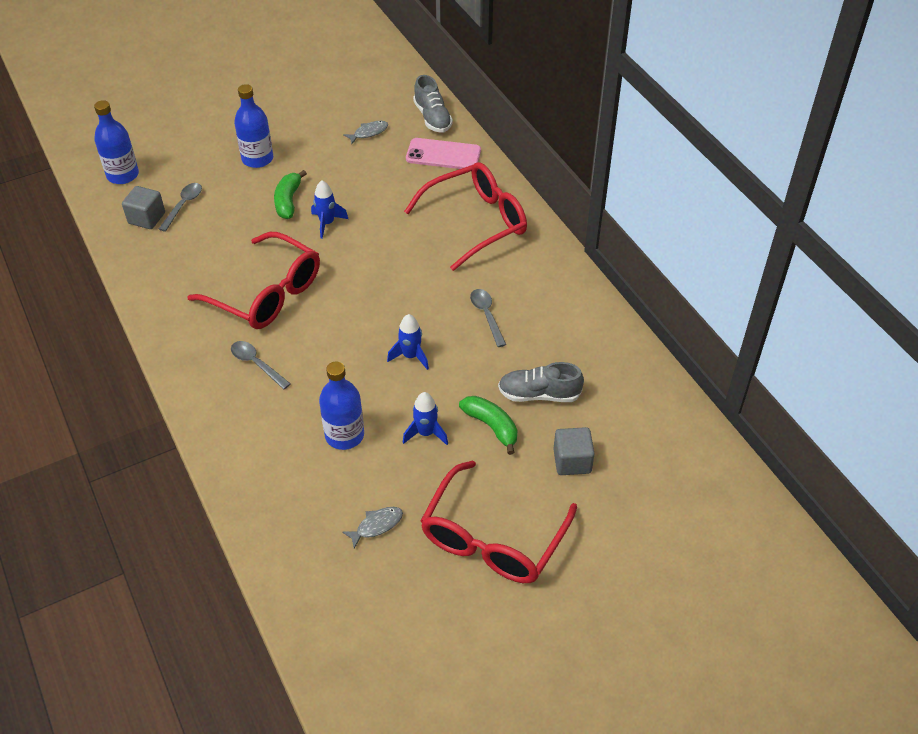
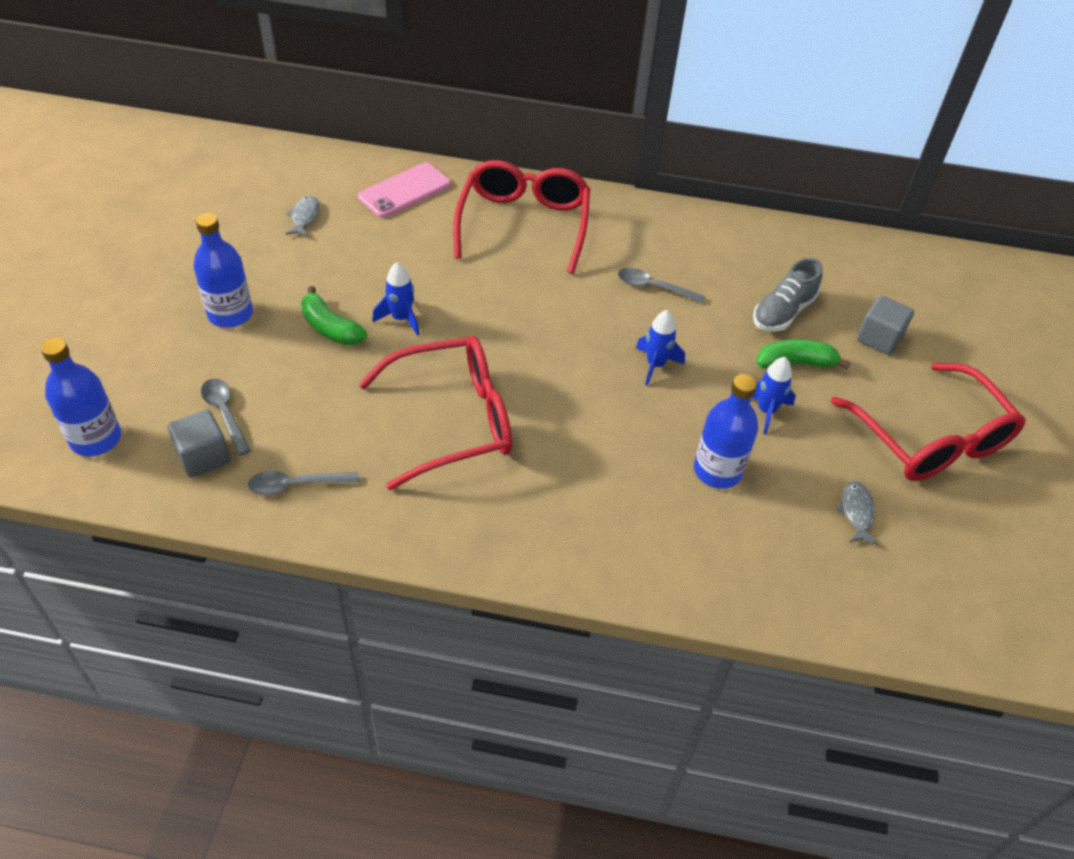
camera: 55 degrees left, 0 degrees up
grey spoon [231,341,291,390] -> grey spoon moved to [248,471,359,495]
grey shoe [413,75,453,133] -> none

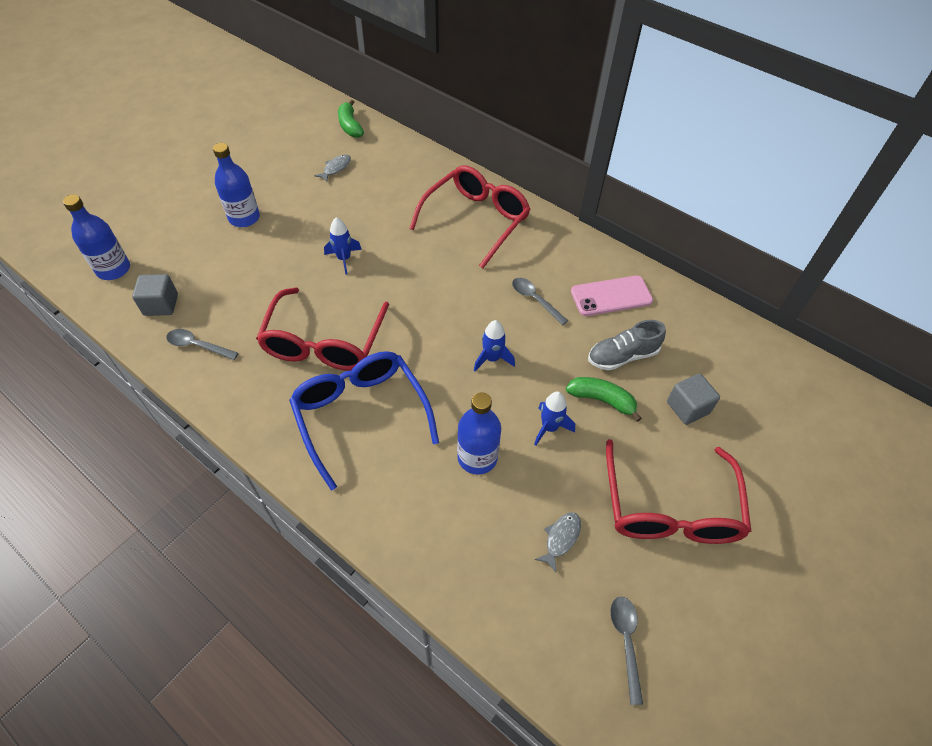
camera: 30 degrees right, 5 degrees up
grey spoon [201,379,251,456] -> grey spoon moved to [610,597,643,705]
green banana [301,286,367,345] -> green banana moved to [338,100,364,138]
pink phone [358,163,451,218] -> pink phone moved to [571,276,653,316]
red glasses [359,336,512,490] -> red glasses turned 90 degrees clockwise [256,287,389,371]
none -> blue glasses [289,351,439,490]

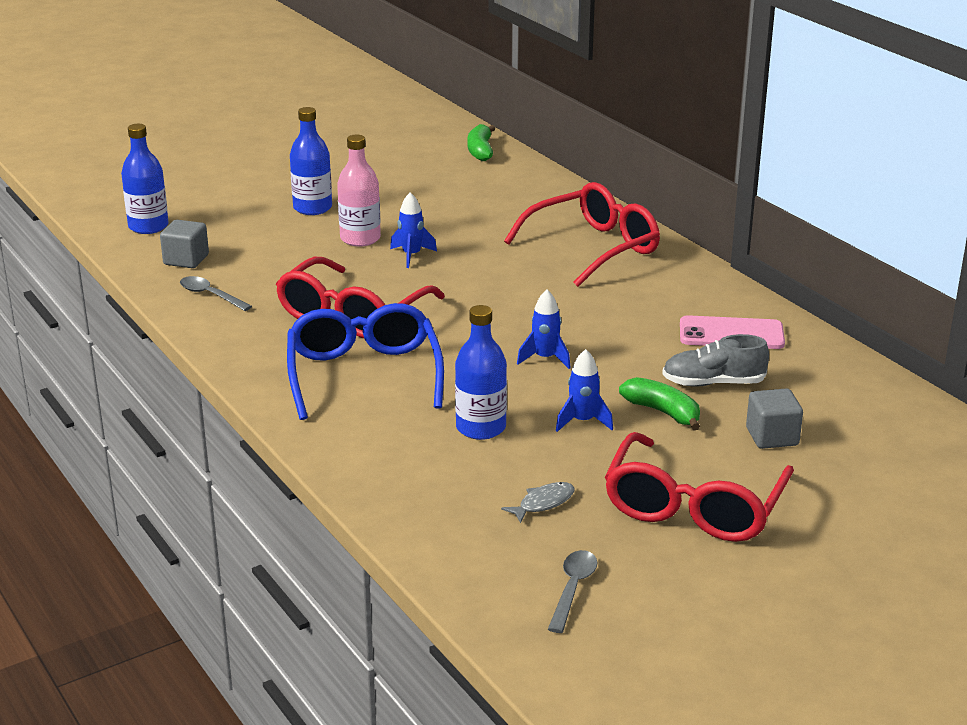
camera: 20 degrees right, 25 degrees down
grey fish [314,154,351,182] -> none
grey spoon [512,278,568,325] -> none
none -> pink bottle [337,134,381,247]

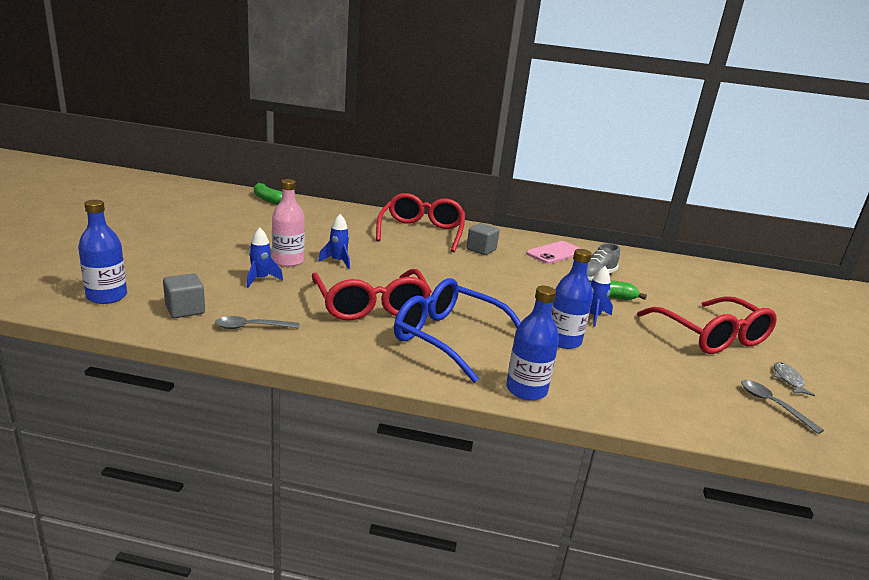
camera: 50 degrees left, 5 degrees down
blue bottle [290,107,332,215] -> blue bottle moved to [506,286,559,401]
grey fish [501,482,575,523] -> grey fish moved to [774,362,815,396]
blue rocket [517,290,571,369] -> blue rocket moved to [247,228,283,288]
grey cube [746,388,803,449] -> grey cube moved to [467,223,500,255]

